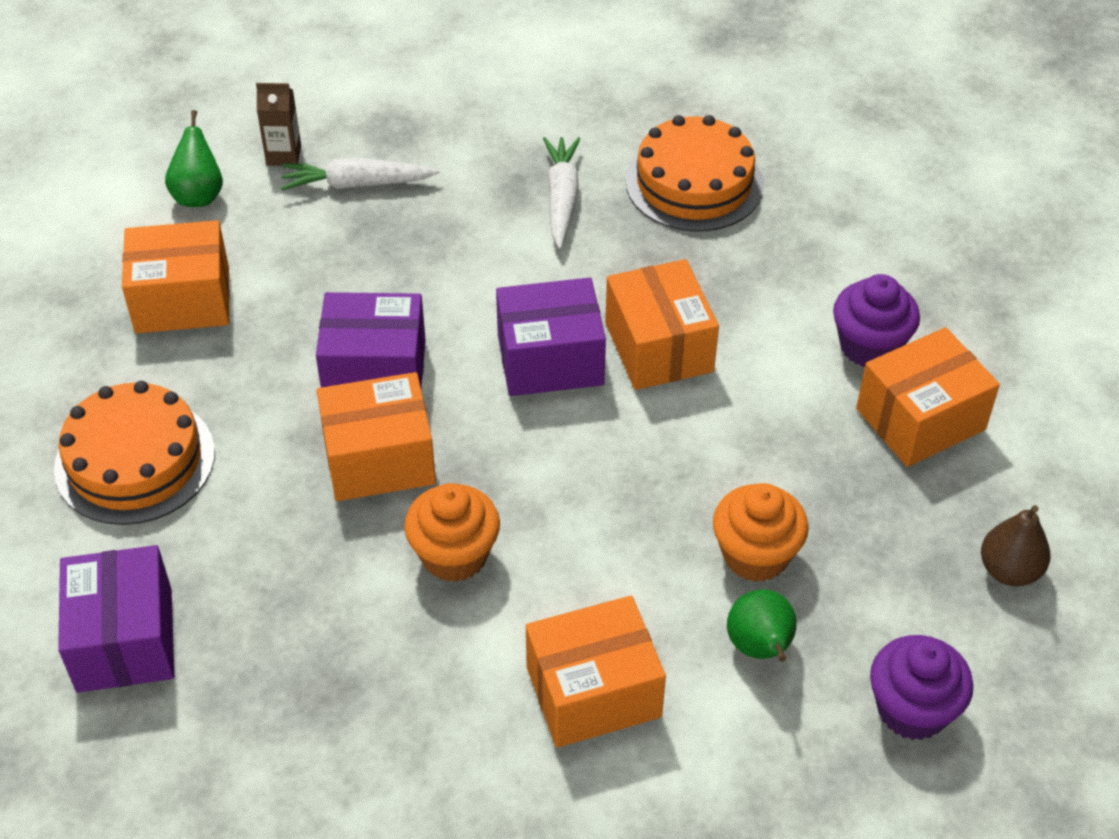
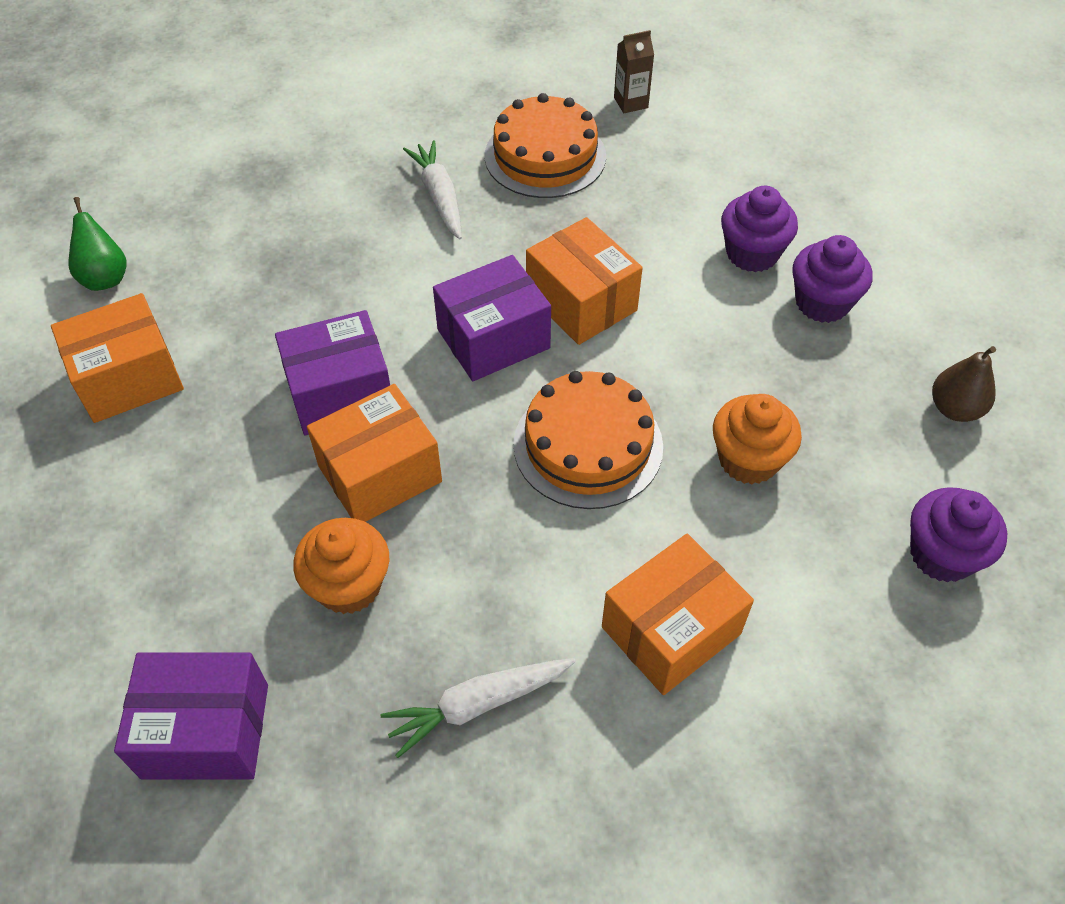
camera: 20 degrees left, 5 degrees up
orange cake [54,381,215,525] -> orange cake moved to [513,371,663,509]
purple box [58,545,174,693] -> purple box turned 60 degrees counterclockwise [114,652,268,780]
brown carton [256,83,301,166] -> brown carton moved to [614,30,654,113]
white carrot [281,158,440,190] -> white carrot moved to [380,658,576,758]
orange cupcake [404,483,500,582] -> orange cupcake moved to [293,518,389,614]
green pear [727,589,797,662] -> none
orange box [856,327,1000,467] -> purple cupcake [792,235,872,323]

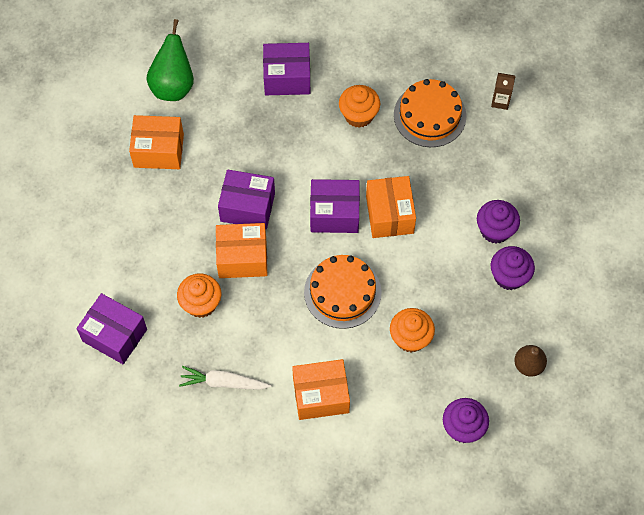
camera: 30 degrees right, 10 degrees up
green pear [68,197,127,291] -> green pear [146,19,194,101], size x1.60
white carrot [403,140,462,239] -> orange cupcake [339,85,380,128]
none -> purple box [263,43,310,95]

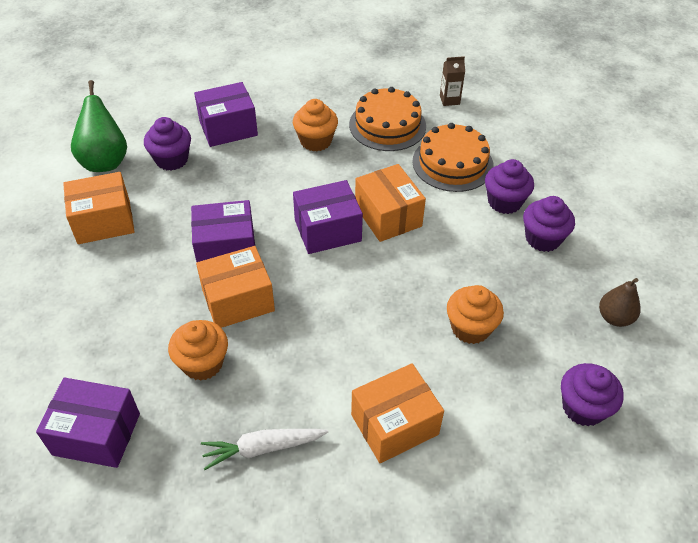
camera: 20 degrees left, 15 degrees down
orange cake [304,255,381,329] -> orange cake moved to [412,123,493,192]
none -> purple cupcake [144,117,191,171]

